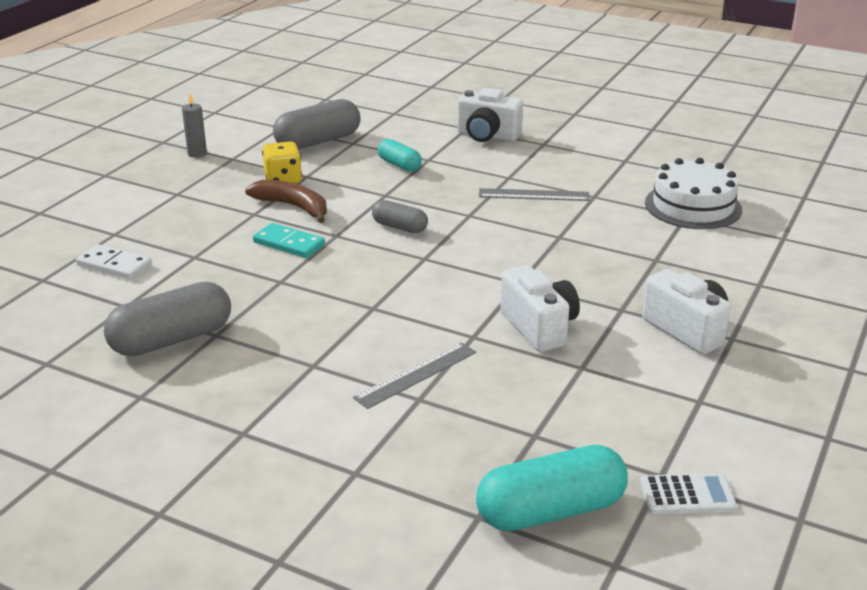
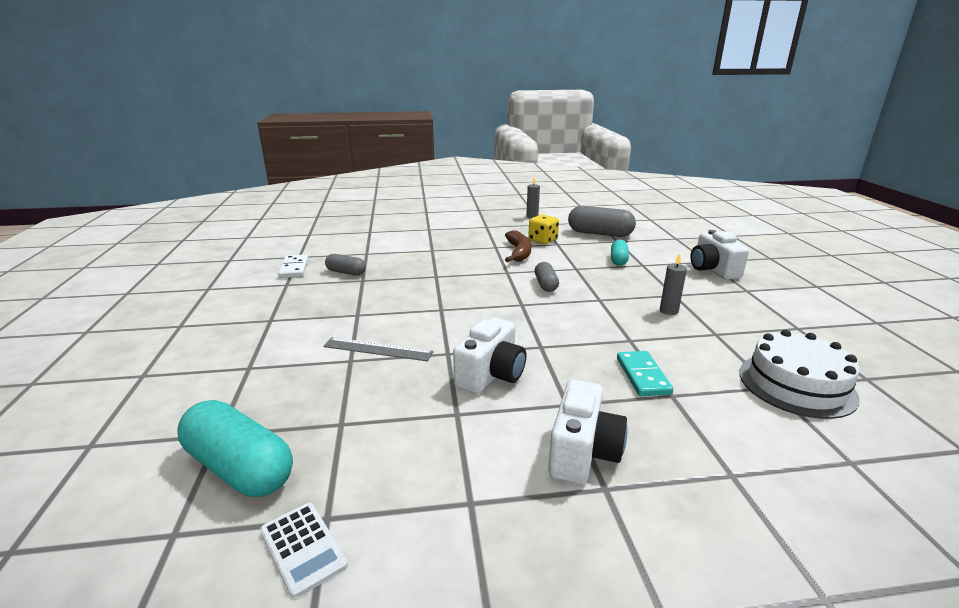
camera: 55 degrees right, 5 degrees down
white domino [76,244,152,280] -> white domino moved to [278,254,308,278]
grey capsule [104,282,231,356] -> grey capsule [325,254,366,276], size x0.56
turquoise domino [253,223,325,258] -> turquoise domino moved to [617,351,673,396]
grey ruler [479,188,590,201] -> grey candle [660,253,687,315]

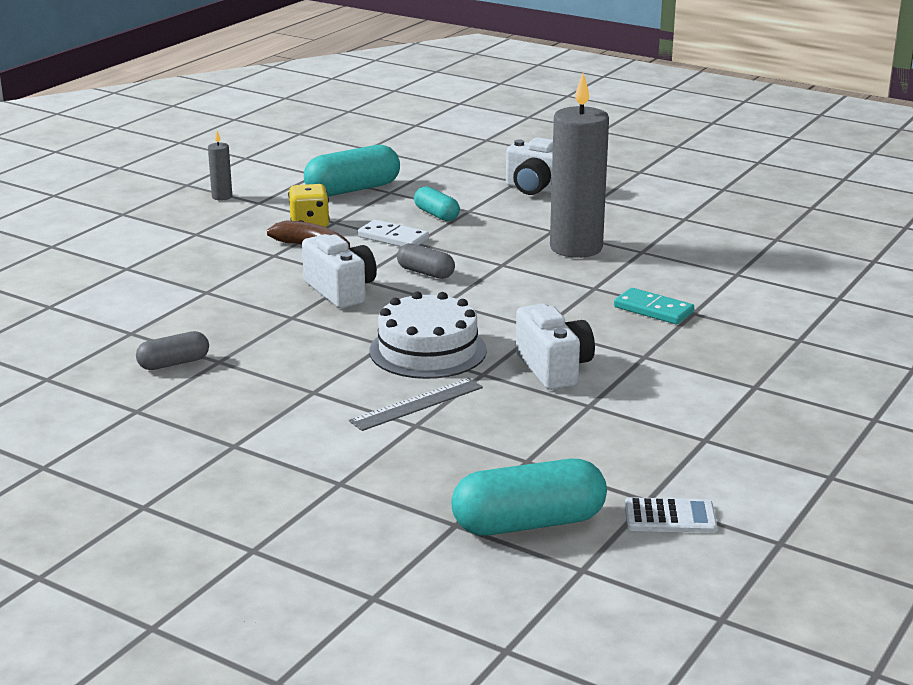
camera: 50 degrees left, 0 degrees up
white domino [278,254,308,278] -> white domino moved to [357,220,429,247]
white camera [548,379,627,485] -> white camera moved to [302,234,377,308]
grey capsule [568,206,636,237] -> turquoise capsule [304,145,400,197]
grey candle [660,253,687,315] -> grey candle [550,73,609,258], size x2.38
white cake [739,330,860,419] -> white cake moved to [369,291,487,379]

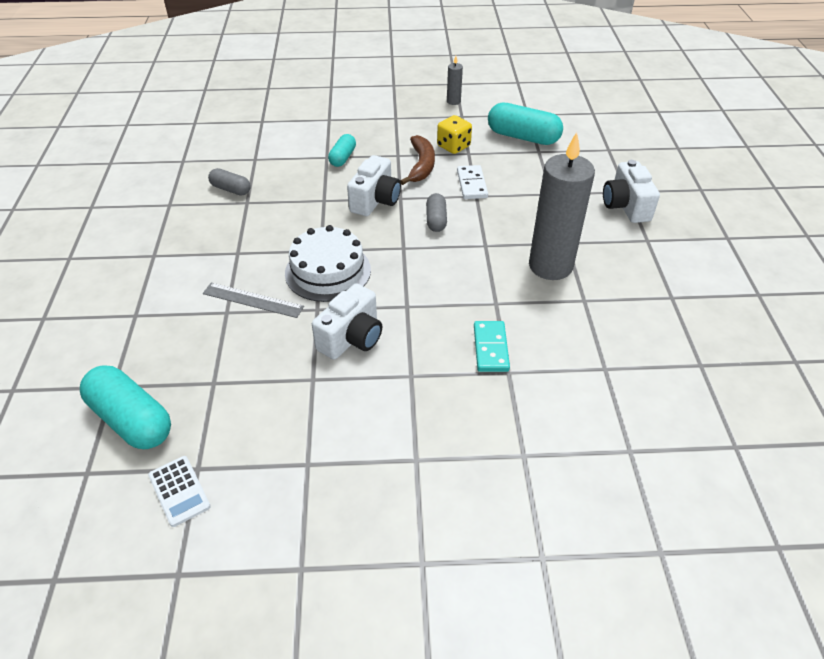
camera: 55 degrees right, 20 degrees up
turquoise capsule [414,186,460,221] -> turquoise capsule moved to [328,134,356,167]

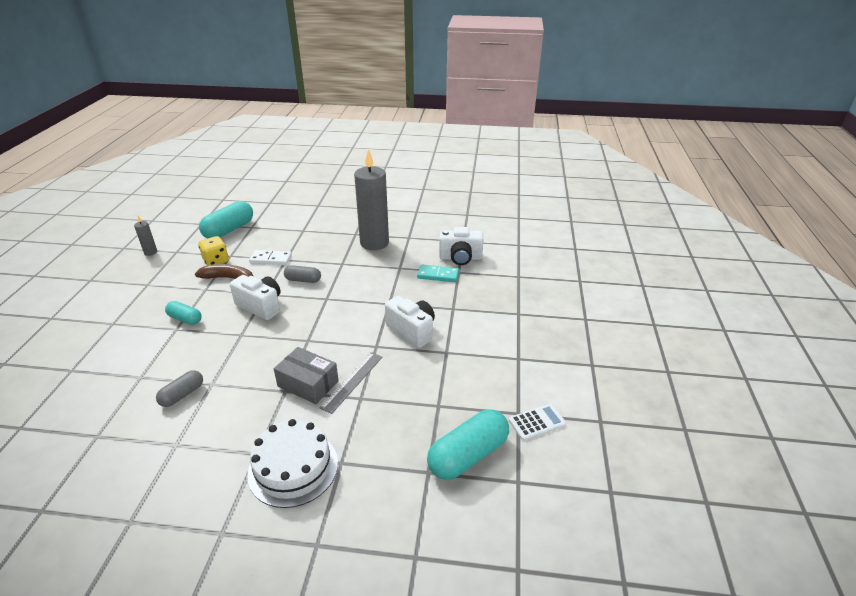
camera: 80 degrees left, 10 degrees down
white cake [285,225,371,302] -> white cake moved to [247,419,338,508]
white camera [603,160,660,223] -> white camera moved to [439,227,483,265]
none -> grey box [274,347,339,404]

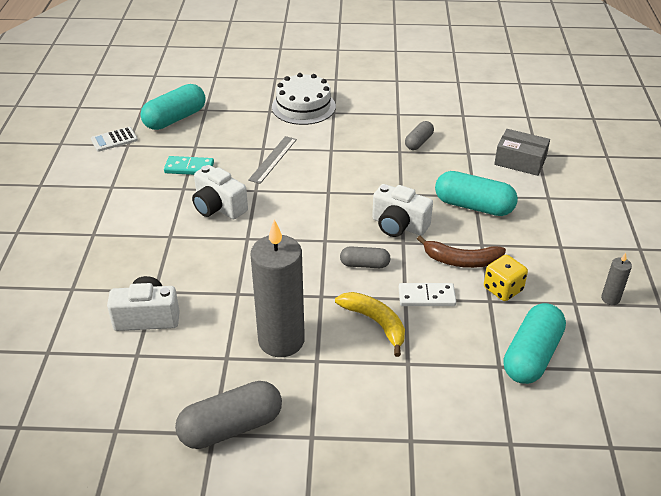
camera: 175 degrees right, 5 degrees up
turquoise capsule [165,301,202,325] -> turquoise capsule [435,171,518,216], size x1.77
grey box [274,347,339,404] -> grey box moved to [494,129,550,176]
turquoise domino [417,265,459,282] -> turquoise domino moved to [164,156,214,175]
none -> grey capsule [175,381,282,449]
none -> yellow banana [335,292,405,357]

